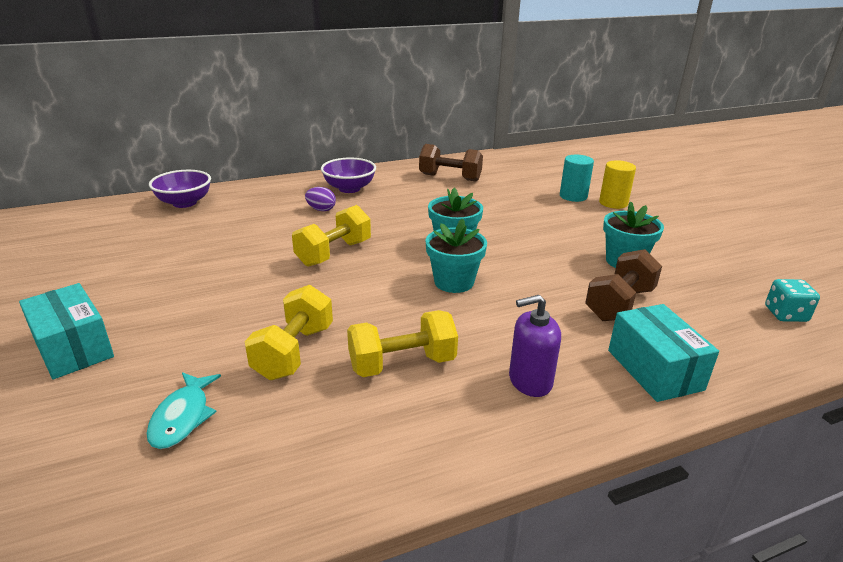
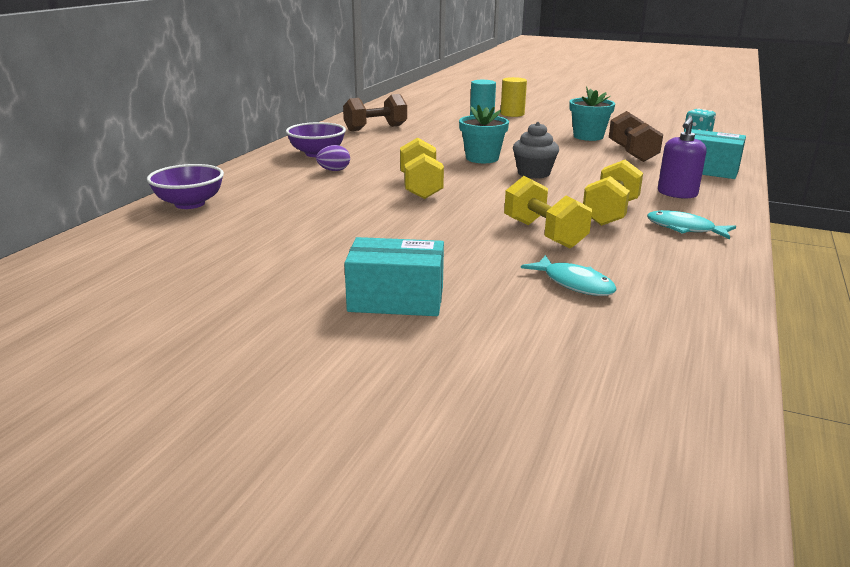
camera: 45 degrees left, 5 degrees down
turquoise flower pot [425,218,487,293] -> grey cupcake [513,122,559,179]
none -> turquoise fish [647,210,736,239]

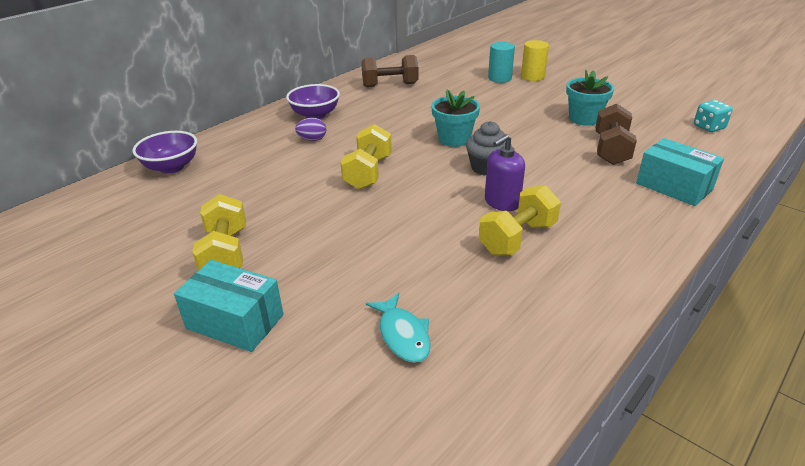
camera: 20 degrees right, 10 degrees up
yellow dumbbell [504,176,592,249] -> yellow dumbbell moved to [192,194,246,271]
turquoise fish [647,210,736,239] -> none
purple soap dispenser [658,117,707,199] -> purple soap dispenser moved to [485,134,525,211]

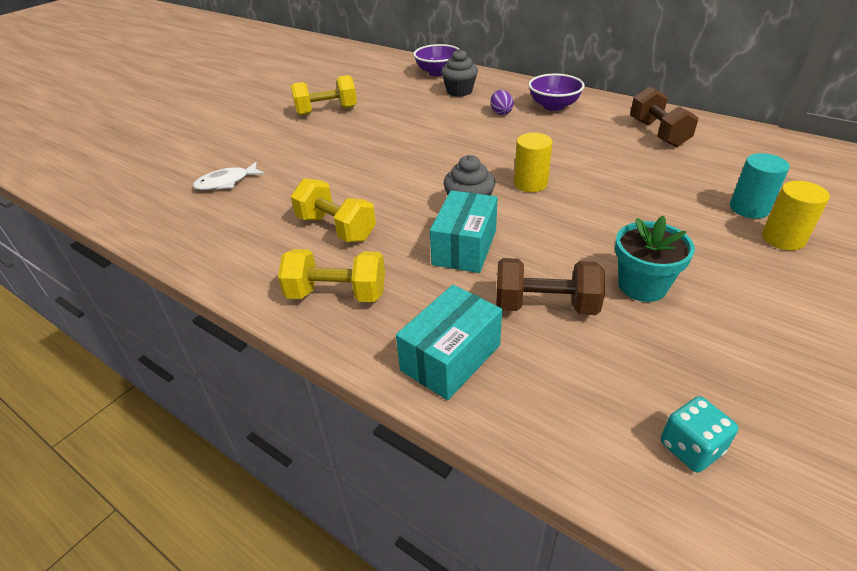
camera: 85 degrees right, 5 degrees up
turquoise box [174,260,284,352] -> turquoise box moved to [430,190,498,273]
yellow dumbbell [340,124,392,190] -> yellow dumbbell moved to [278,249,385,302]
turquoise fish [366,293,431,363] -> white fish [193,162,265,190]
turquoise flower pot [431,90,480,147] -> yellow cylinder [514,133,552,192]
purple soap dispenser [485,134,525,211] -> none
none -> grey cupcake [441,49,478,97]

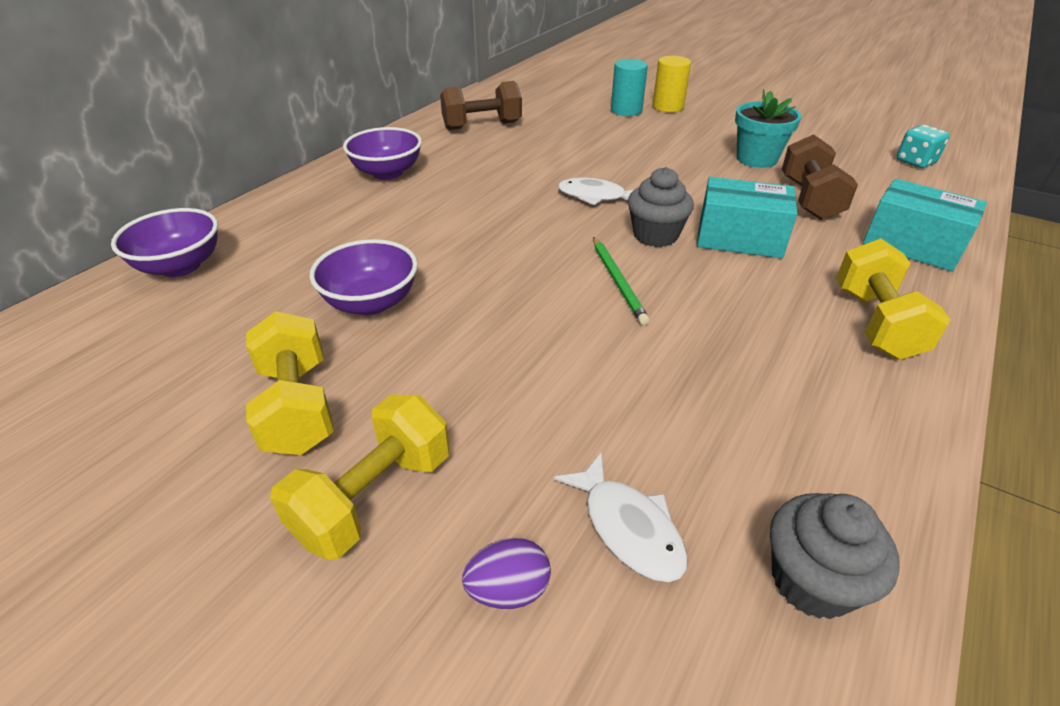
camera: 95 degrees left, 0 degrees up
yellow dumbbell [291,179,376,242] -> yellow dumbbell moved to [270,395,449,560]
grey cupcake [441,49,478,97] -> grey cupcake moved to [770,493,900,619]
purple egg [491,90,514,115] -> purple egg moved to [462,538,551,609]
yellow cylinder [514,133,552,192] -> white fish [558,178,633,205]
none -> purple bowl [310,239,418,315]
none -> green pencil [593,237,650,325]

